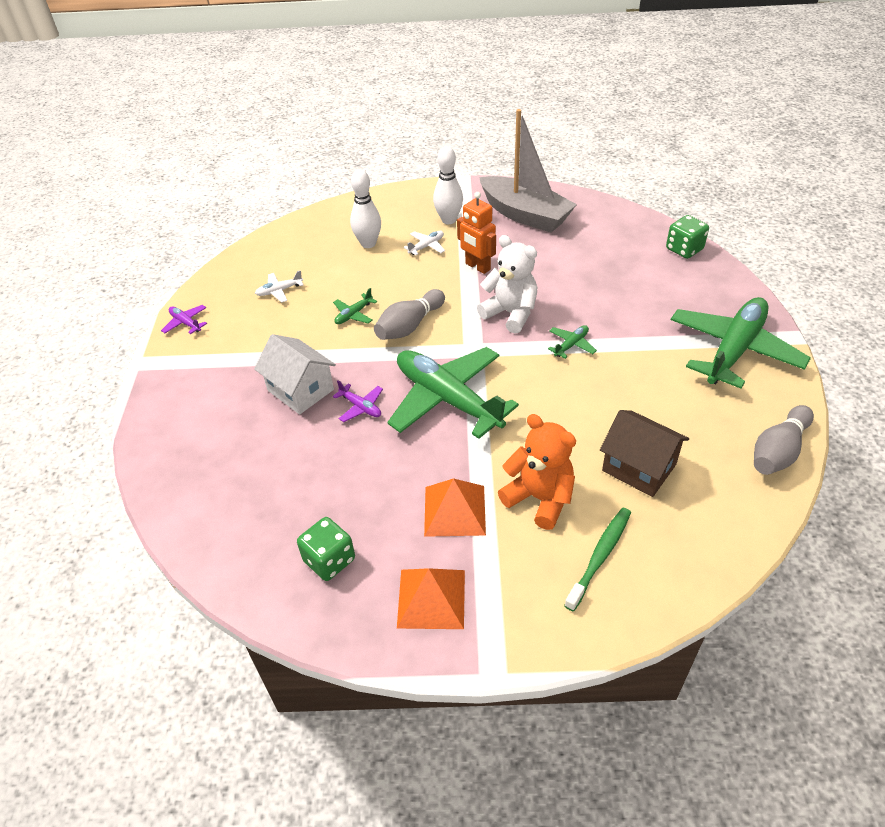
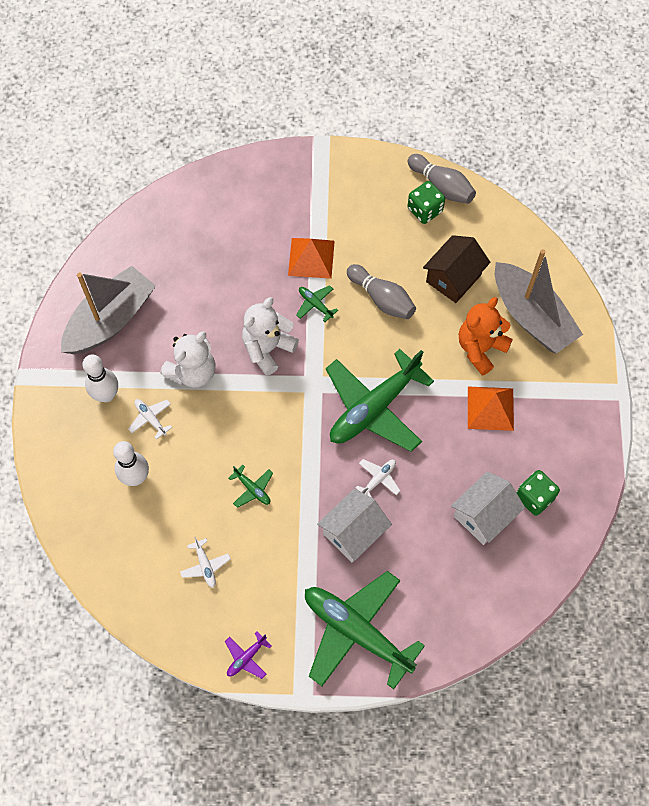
camera: 90 degrees left, 20 degrees up
purple plane [333,380,383,422] -> white plane [356,459,400,498]
grey bowling pin [374,289,445,340] -> grey bowling pin moved to [347,264,416,319]
orange pyramid [397,568,465,629] -> orange pyramid moved to [288,238,335,279]
orange robot [457,192,496,274] -> white teddy bear [160,331,215,388]
green toothbrush [564,508,631,611] -> grey boat [495,249,583,354]
green dice [666,215,709,259] -> green dice moved to [407,181,445,224]
green plane [671,297,811,389] -> green plane moved to [305,571,425,689]
none -> white house [451,472,525,545]

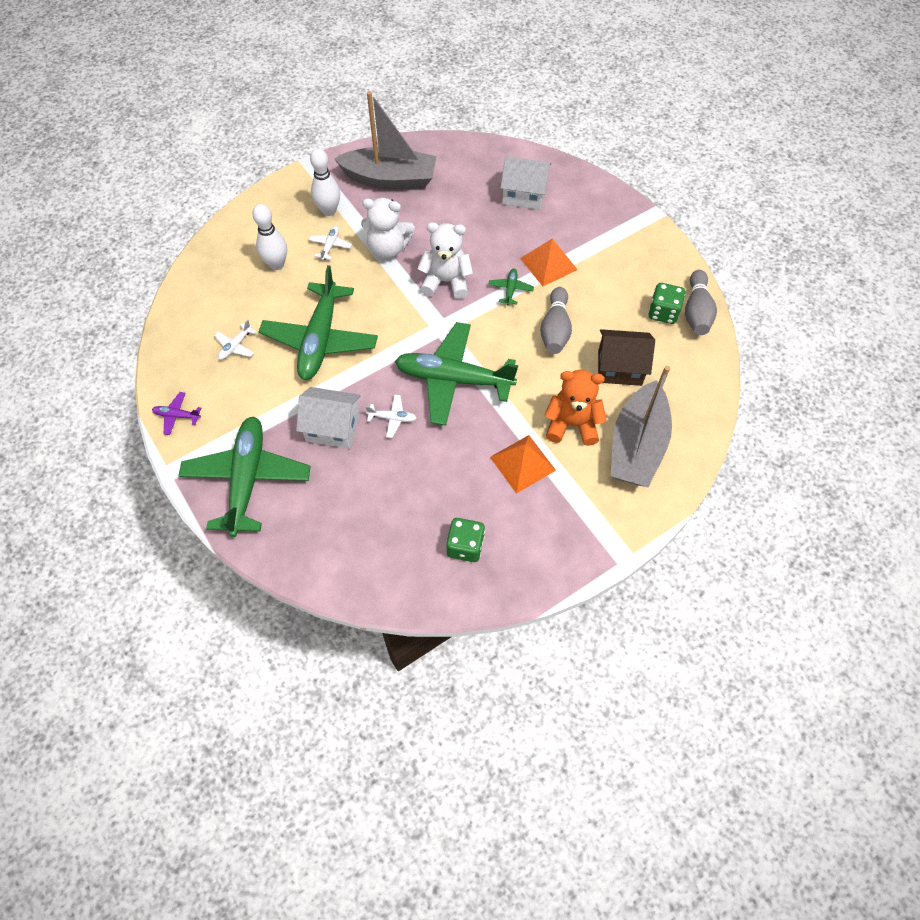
camera: 55 degrees right, 5 degrees down
green plane [229,465,273,508] -> green plane [259,265,378,380], size x2.50
white house [451,472,525,545] -> white house moved to [500,156,551,210]

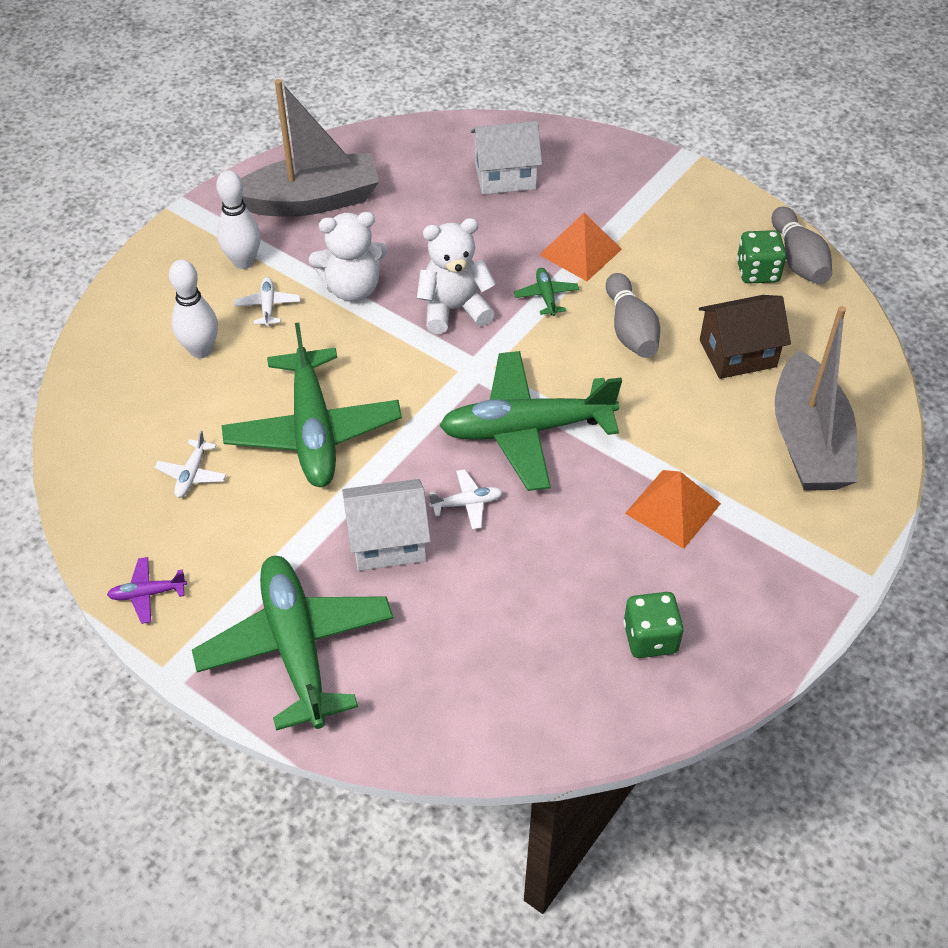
camera: 20 degrees left, 10 degrees down
orange teddy bear [544,370,606,446] -> none

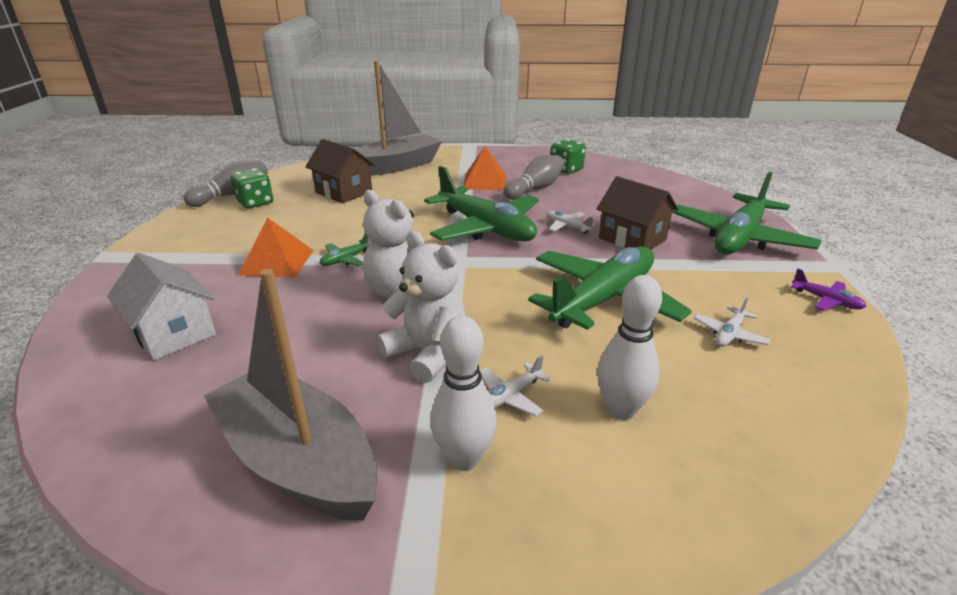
camera: 125 degrees left, 20 degrees down
white plane [154,430,226,498] -> white plane turned 150 degrees clockwise [693,297,771,347]
white house [342,479,431,571] -> brown house [596,176,678,250]
grey bowling pin [606,273,660,358] -> grey bowling pin moved to [503,155,564,200]

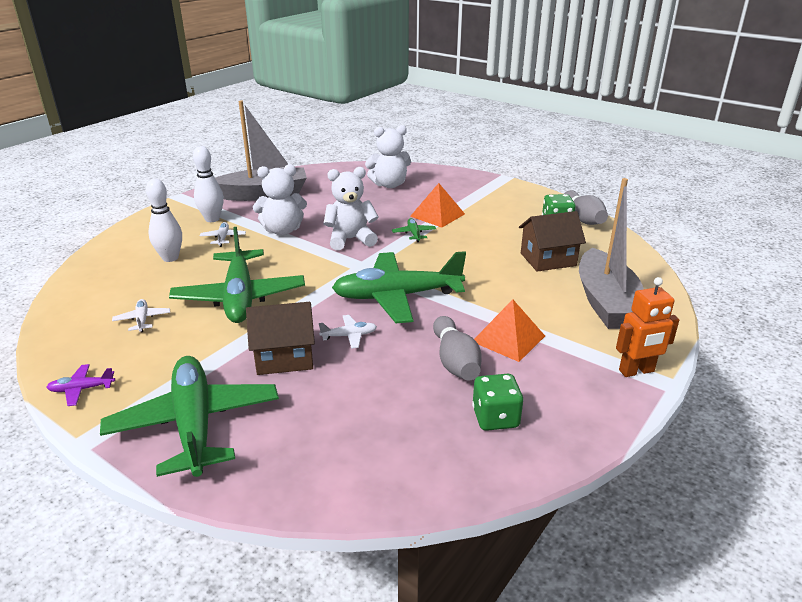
camera: 125 degrees right, 0 degrees up
white house [107,253,216,360] -> white teddy bear [365,125,411,188]
none -> orange robot [616,277,679,377]

